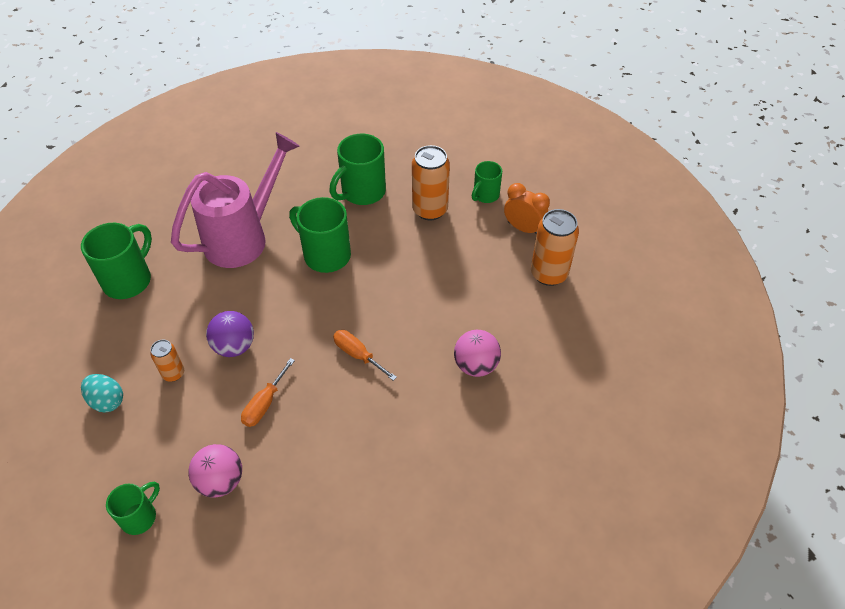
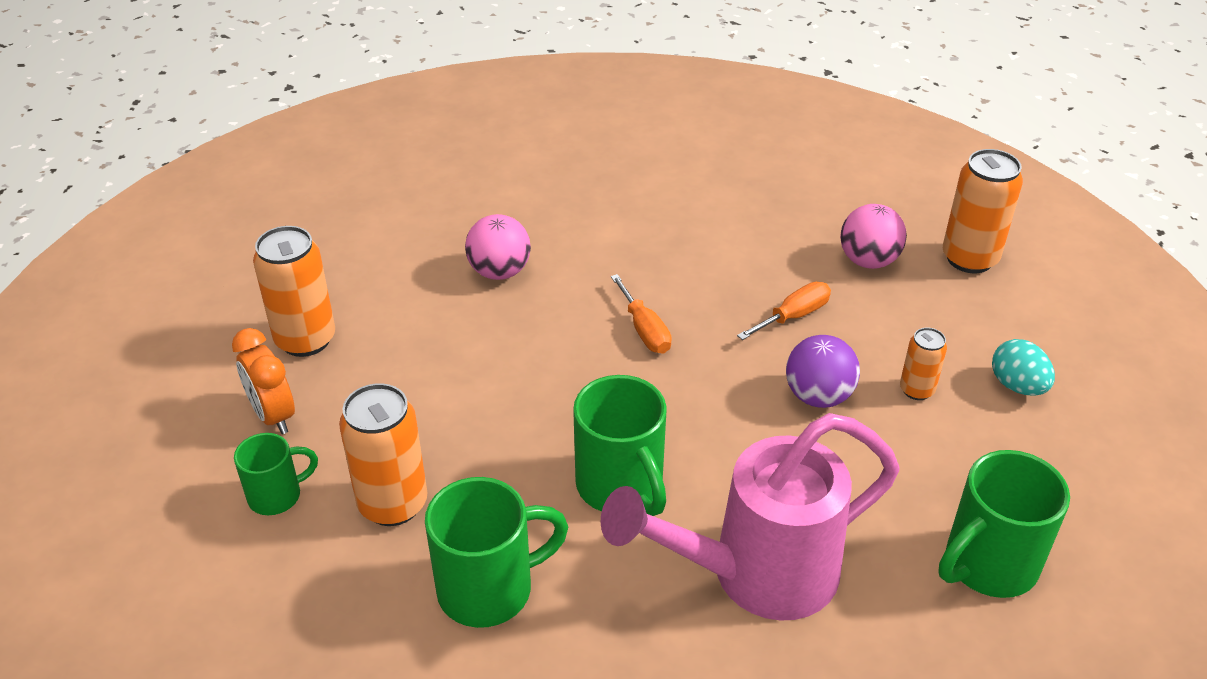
camera: 155 degrees left, 10 degrees down
green mug [106,482,160,535] -> orange can [943,149,1023,273]

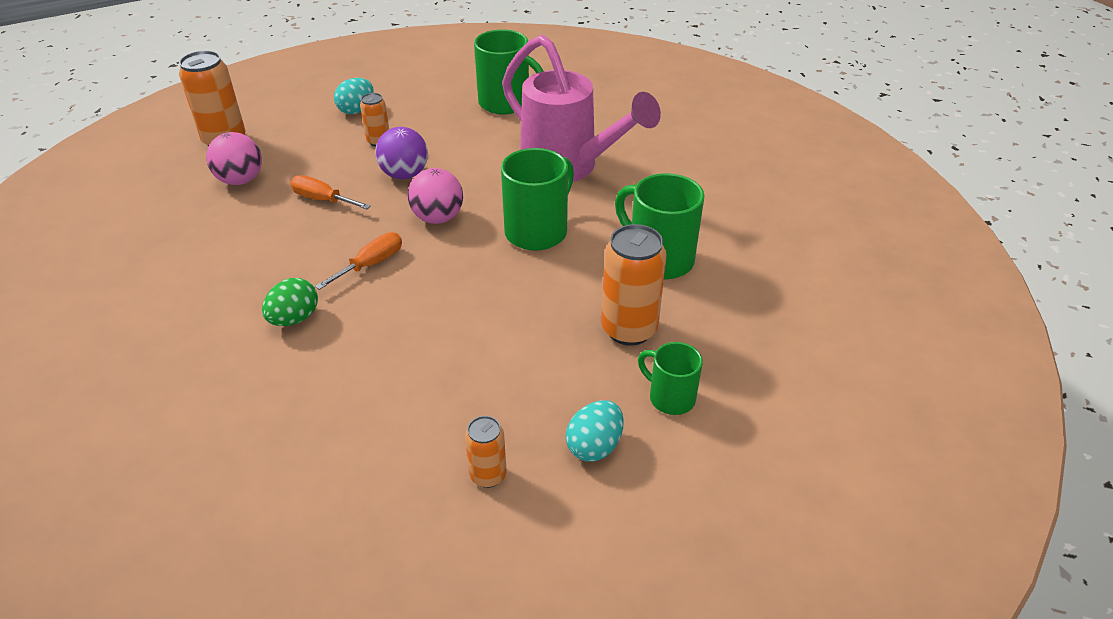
camera: 115 degrees left, 0 degrees up
orange clock [232,328,295,434] -> turquoise egg [566,400,624,462]
orange can [253,226,335,357] -> orange can [465,416,507,488], size x0.55
pink ball [465,214,531,280] -> pink ball moved to [408,168,463,224]
none -> green egg [262,278,318,326]

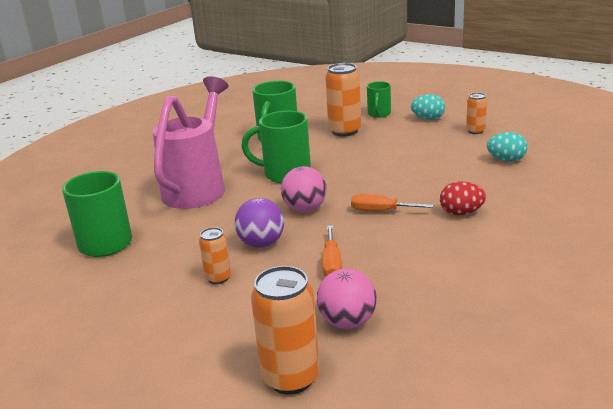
camera: 115 degrees left, 15 degrees down
green egg [262,278,318,326] -> red egg [440,181,486,215]
turquoise egg [334,78,373,114] -> turquoise egg moved to [487,132,528,162]

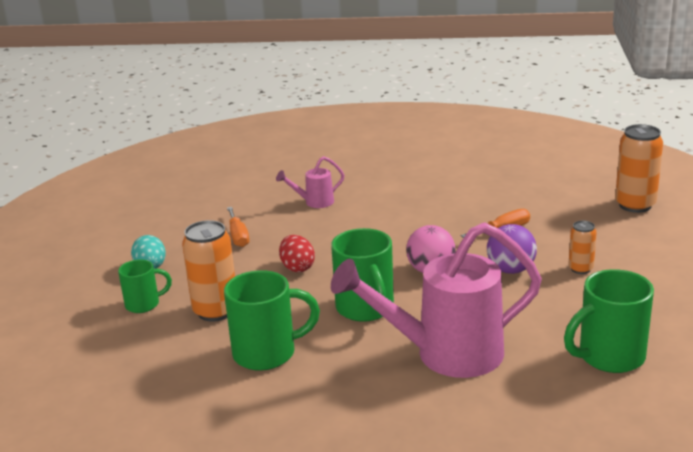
camera: 120 degrees left, 0 degrees up
pink ball [317,268,377,329] -> none
orange screwdriver [351,194,433,211] -> orange screwdriver moved to [227,207,249,247]
red egg [440,181,486,215] -> red egg moved to [279,235,315,272]
orange can [466,93,487,134] -> none
turquoise egg [487,132,528,162] -> none
none -> pink watering can [276,156,344,208]

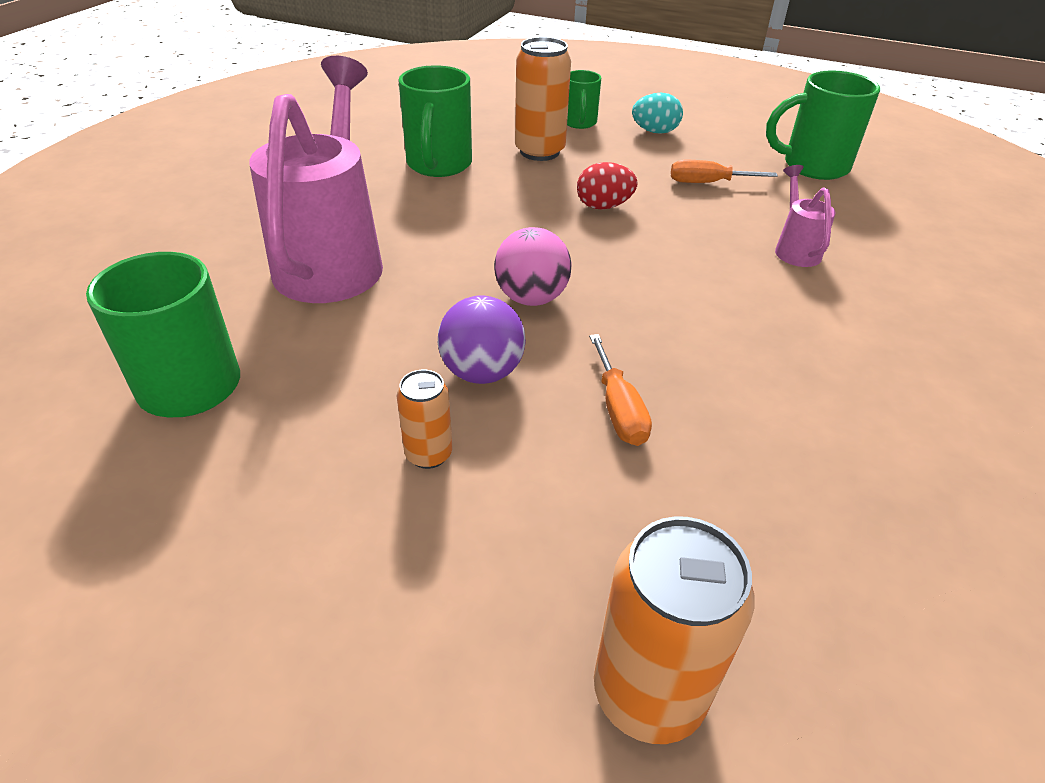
camera: 105 degrees right, 15 degrees up
green mug [331,228,394,322] -> green mug moved to [766,70,880,180]

